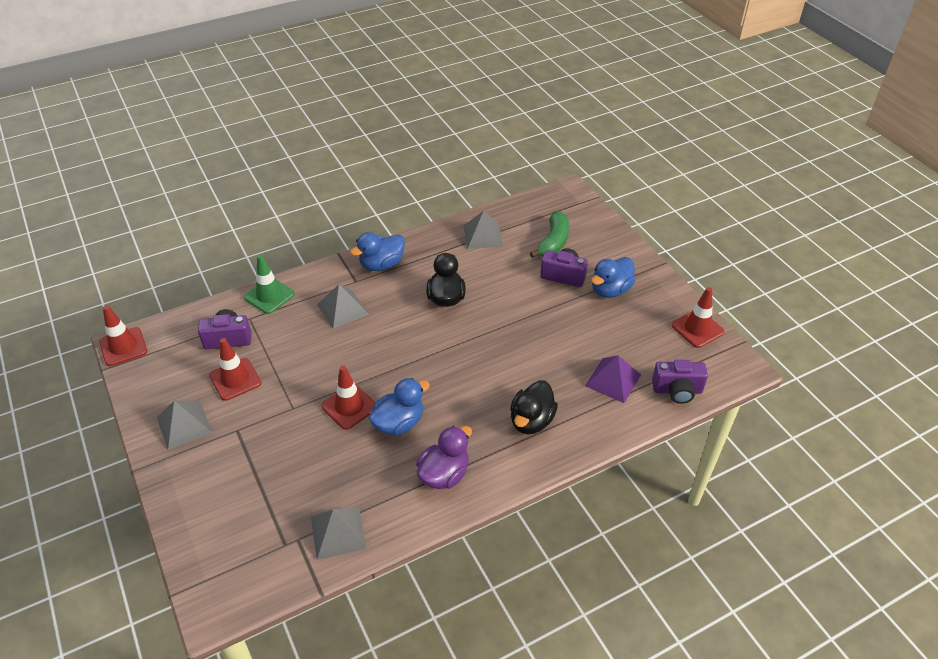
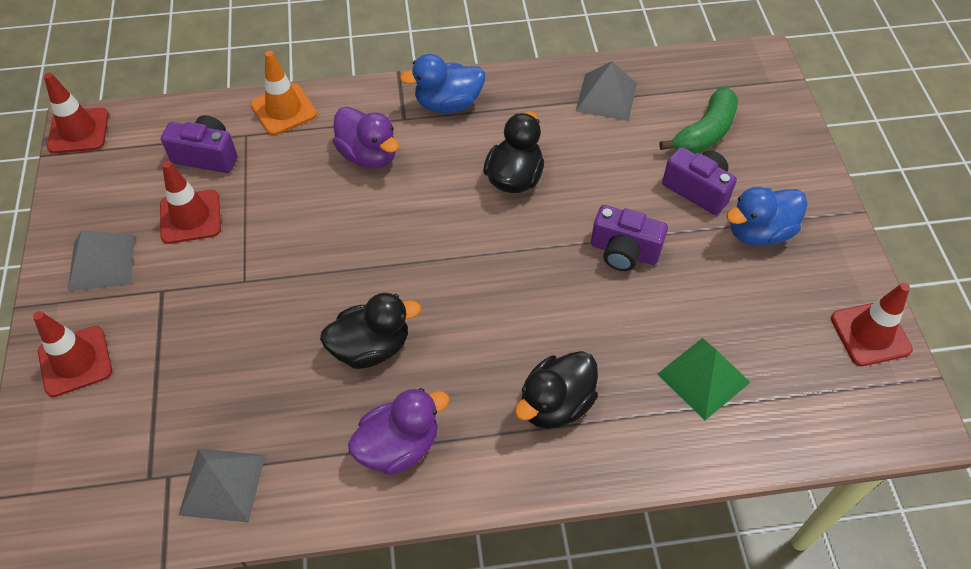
camera: 20 degrees right, 10 degrees up
green traffic cone [244,254,295,314] -> orange traffic cone [251,51,317,135]
grey pyramid [317,284,369,329] -> purple duck [333,107,399,169]
red traffic cone [321,366,376,430] -> red traffic cone moved to [33,311,112,397]
blue duck [369,378,430,435] -> black duck [320,293,421,369]
purple pyramid [585,355,641,403] -> green pyramid [657,338,751,420]
purple camera [652,360,708,404] -> purple camera moved to [591,205,668,271]

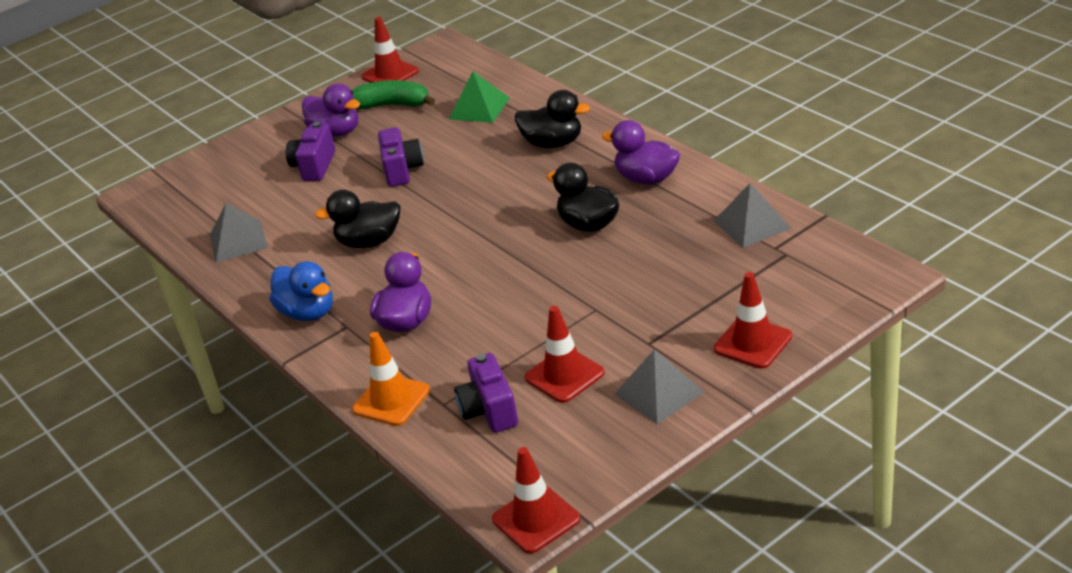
camera: 115 degrees left, 20 degrees down
green banana [659,86,738,154] -> green banana moved to [352,80,435,109]
blue duck [726,187,808,246] -> purple duck [302,84,360,137]

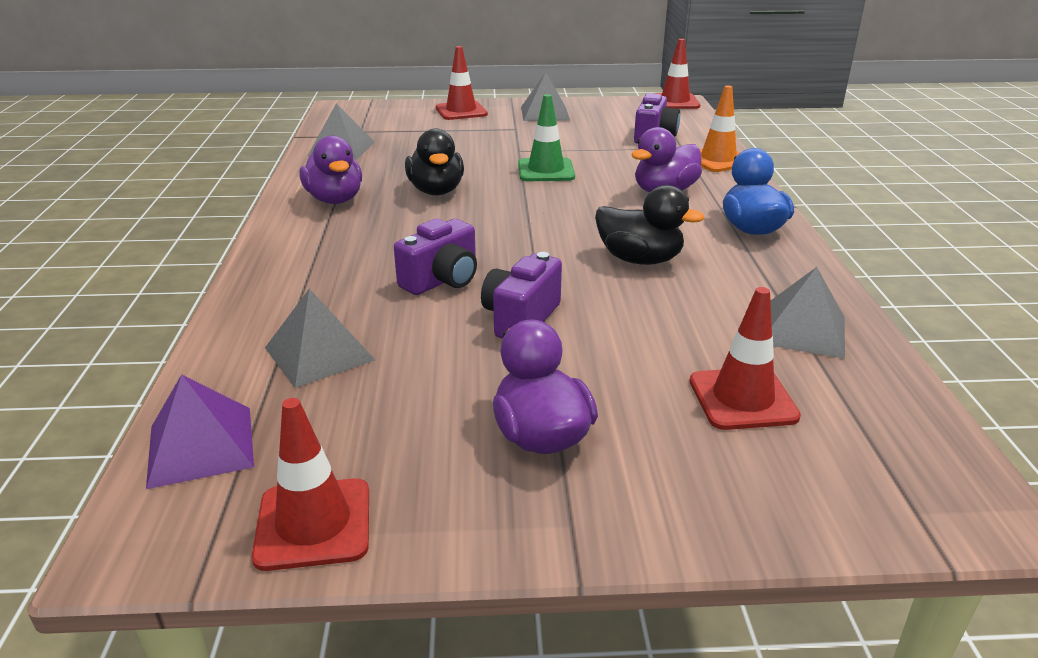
camera: 150 degrees left, 5 degrees down
purple camera [286,122,335,181] -> purple camera moved to [394,219,477,295]
green banana [352,80,435,109] -> none
green pyramid [449,71,510,123] -> grey pyramid [265,289,375,388]
black duck [515,90,590,148] -> none
red traffic cone [525,306,605,403] -> red traffic cone moved to [690,287,801,430]
none -> purple pyramid [146,375,254,489]
none -> green traffic cone [518,94,575,181]

